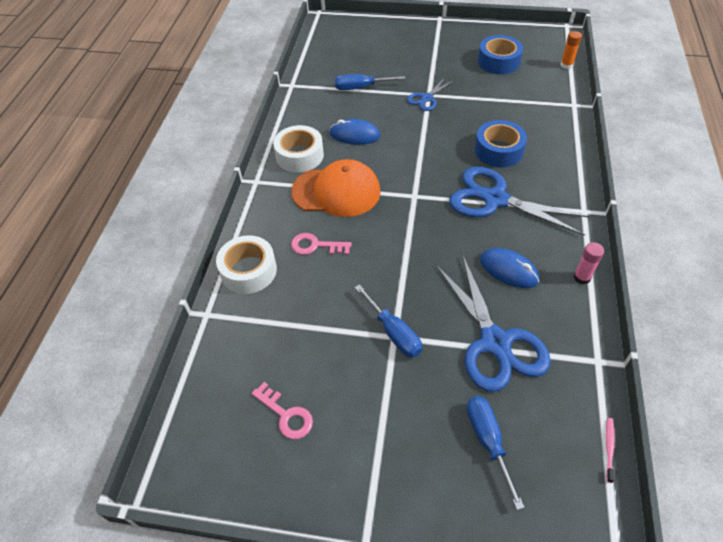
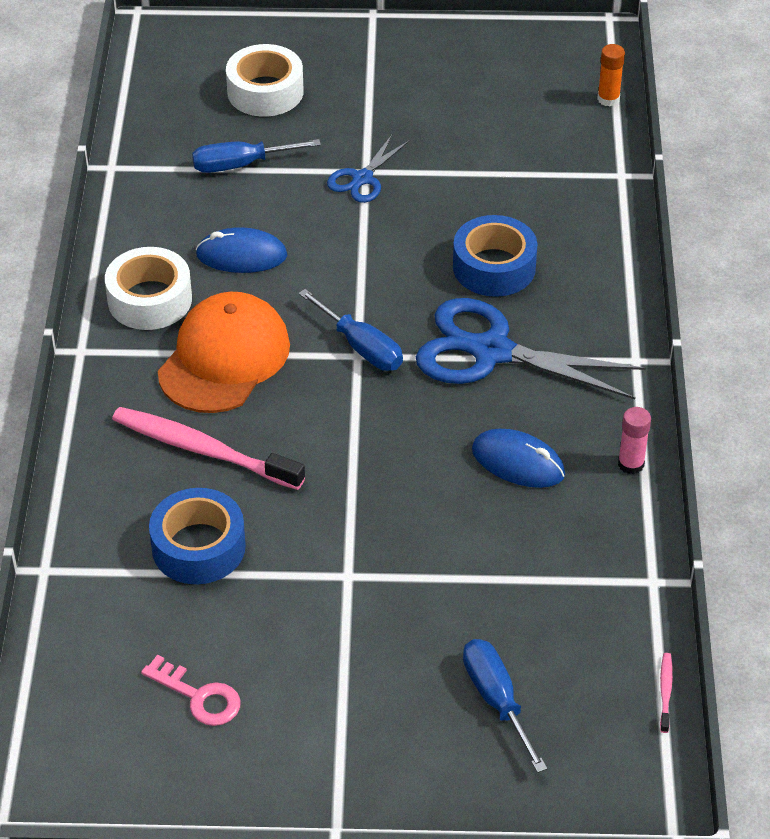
camera: 10 degrees left, 5 degrees down
white tape [216,235,277,294] -> white tape moved to [226,44,304,117]
orange cap [291,159,381,217] -> orange cap turned 60 degrees counterclockwise [158,292,290,413]
pink key [291,233,352,255] -> pink toothbrush [112,407,305,490]
blue screwdriver [355,284,422,358] -> blue screwdriver moved to [298,289,403,371]
blue scissors [436,256,551,392] -> none
blue tape [478,35,523,74] -> blue tape moved to [149,488,246,584]

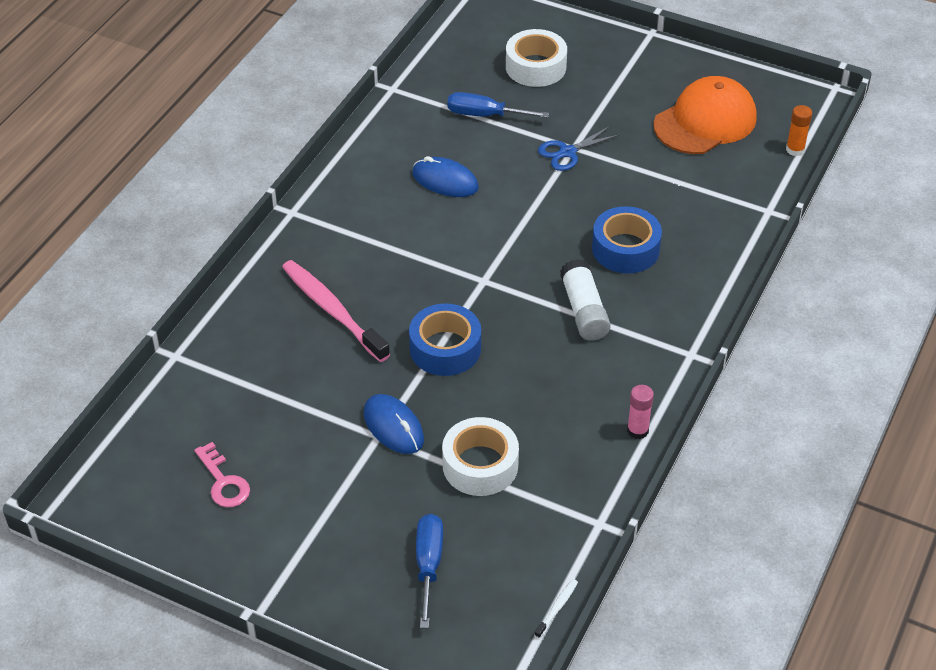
camera: 25 degrees right, 0 degrees up
white tape [105,247,192,330] -> white tape moved to [442,417,519,496]
blue tape [149,488,246,584] -> blue tape moved to [409,303,481,376]
orange cap [158,292,290,413] -> orange cap moved to [653,76,757,154]
blue screwdriver [298,289,403,371] -> none
blue scissors [416,298,646,399] -> white glue stick [560,259,611,341]
blue mouse [472,429,565,488] -> blue mouse moved to [364,394,424,454]
pink toothbrush [660,653,673,733] -> white toothbrush [534,579,578,638]

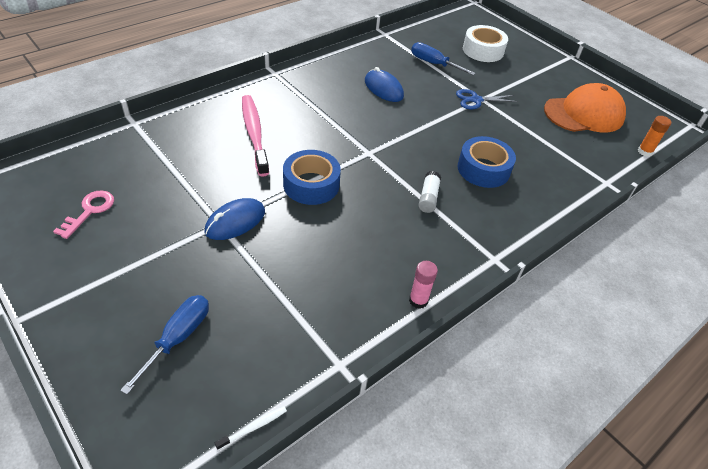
camera: 20 degrees right, 0 degrees up
pink key [194,442,250,508] -> pink key turned 150 degrees counterclockwise [53,190,114,239]
blue mouse [364,394,424,454] -> blue mouse turned 60 degrees clockwise [204,198,265,240]
white tape [442,417,519,496] -> none
white glue stick [560,259,611,341] -> white glue stick [419,171,441,213], size x0.66

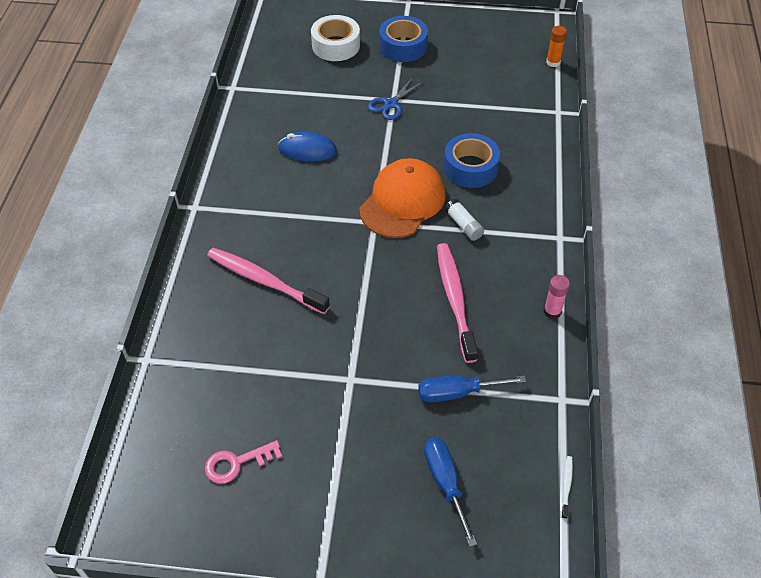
camera: 40 degrees left, 5 degrees up
pink key [53,190,114,239] -> pink key turned 90 degrees counterclockwise [205,440,282,484]
blue mouse [204,198,265,240] -> none
blue tape [283,150,341,205] -> blue tape moved to [379,16,428,62]
blue screwdriver [411,42,476,75] -> blue screwdriver moved to [418,376,526,402]
orange cap [544,83,626,132] -> orange cap moved to [359,158,446,238]
none -> pink toothbrush [437,243,478,363]

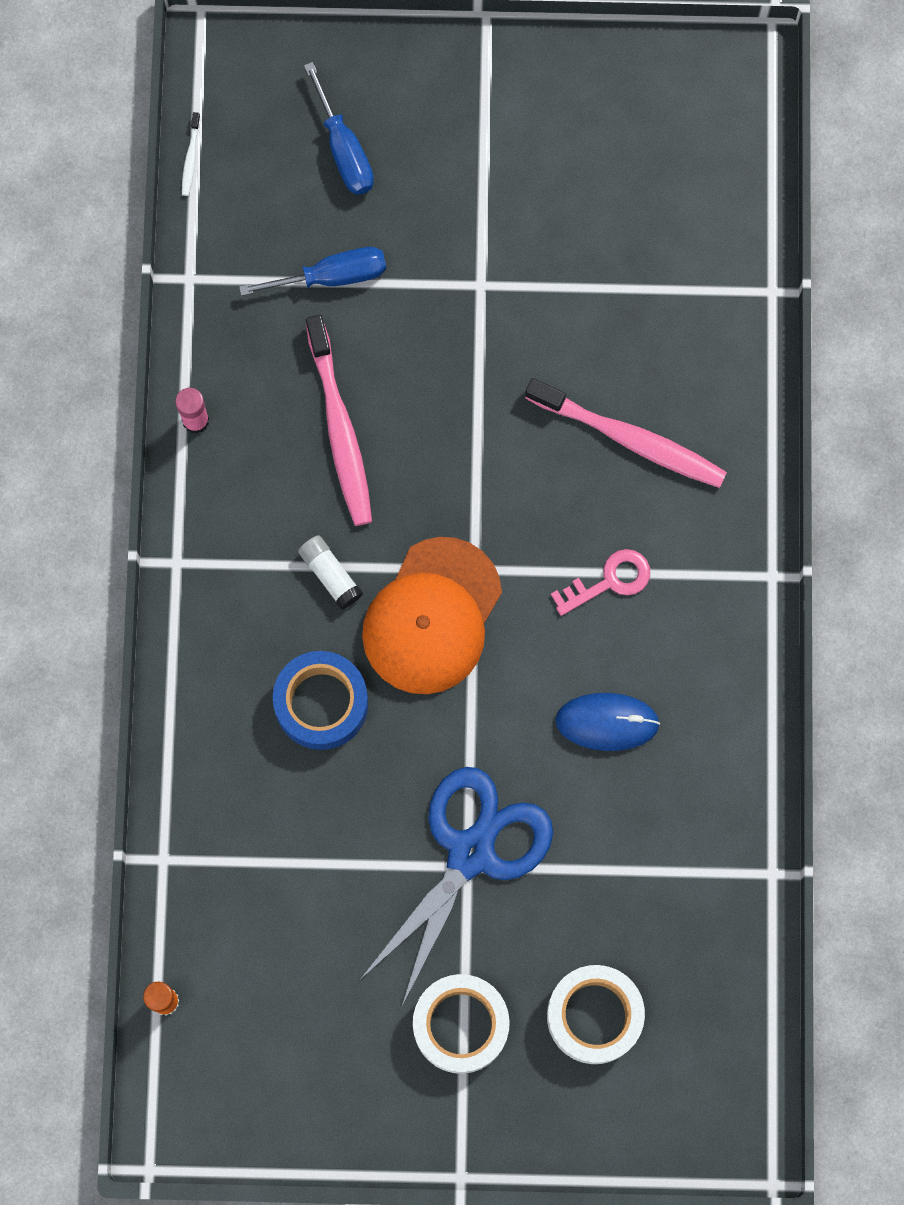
camera: 175 degrees right, 25 degrees up
pink key [205,440,282,484] -> pink key moved to [551,549,650,616]
blue scissors [368,77,424,120] -> blue scissors [359,767,553,1008], size x1.94
blue tape [379,16,428,62] -> white tape [413,974,510,1074]

